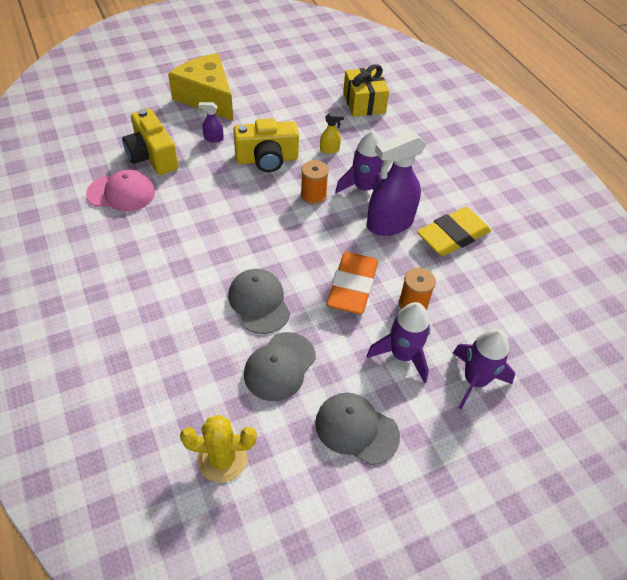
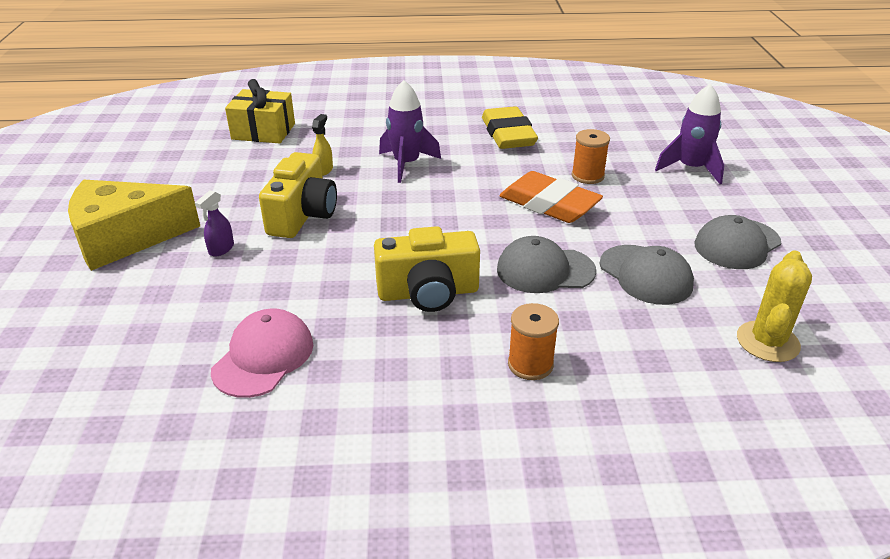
camera: 65 degrees left, 15 degrees down
yellow camera [122,109,178,175] -> yellow camera moved to [374,226,480,312]
orange spool [301,160,329,205] -> orange spool moved to [508,303,559,380]
purple spray bottle [367,130,426,236] -> none
purple rocket [367,302,431,383] -> none

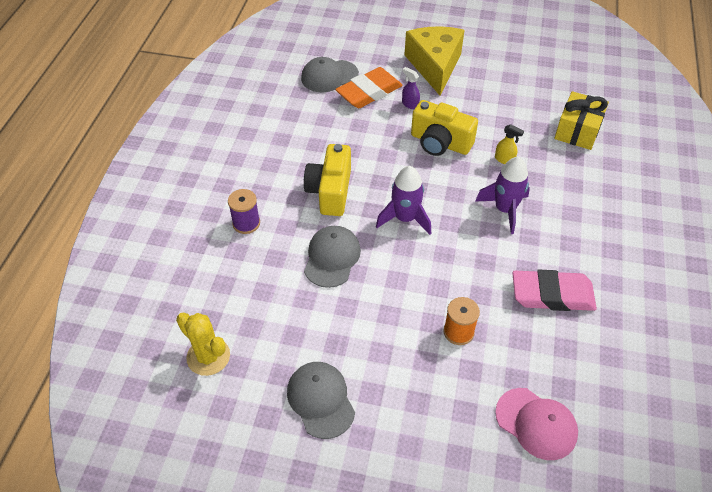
camera: 105 degrees right, 15 degrees up
pink cap [211,309,313,398] -> pink cap moved to [495,388,578,460]
yellow eraser [482,106,538,149] -> pink eraser [512,270,597,311]
orange eraser [500,171,603,223] -> orange eraser moved to [335,67,403,108]
orange spool [508,303,559,380] -> purple spool [228,189,260,234]
grey cap [600,245,694,305] -> grey cap moved to [301,57,359,92]
purple rocket [655,84,724,184] -> purple rocket moved to [376,166,431,235]

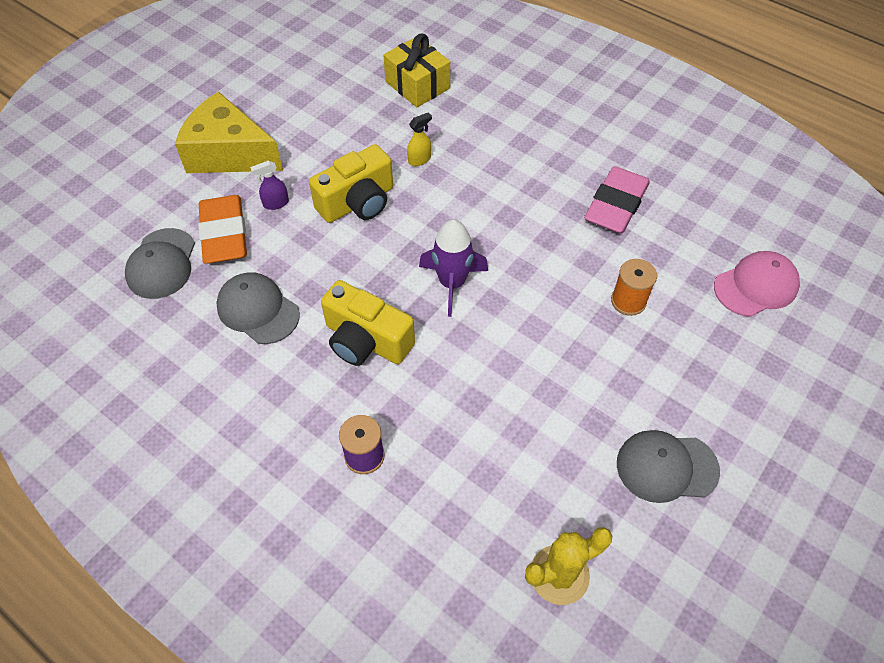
camera: 65 degrees left, 5 degrees up
grey cap [304,226,361,288] -> grey cap moved to [216,272,300,344]
purple rocket [476,157,530,234] -> none

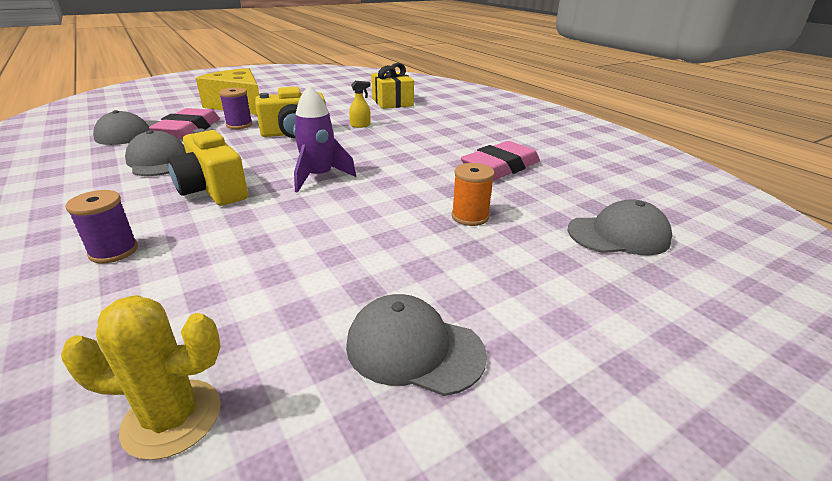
camera: 20 degrees right, 25 degrees down
orange eraser [198,195,247,264] -> pink eraser [149,108,220,139]
purple spray bottle [250,160,289,210] -> purple spool [219,88,253,129]
pink cap [714,251,800,317] -> grey cap [568,199,672,255]

